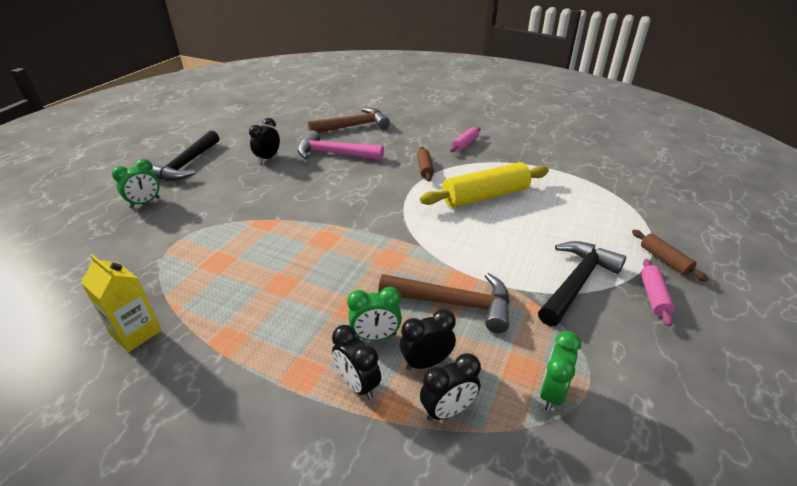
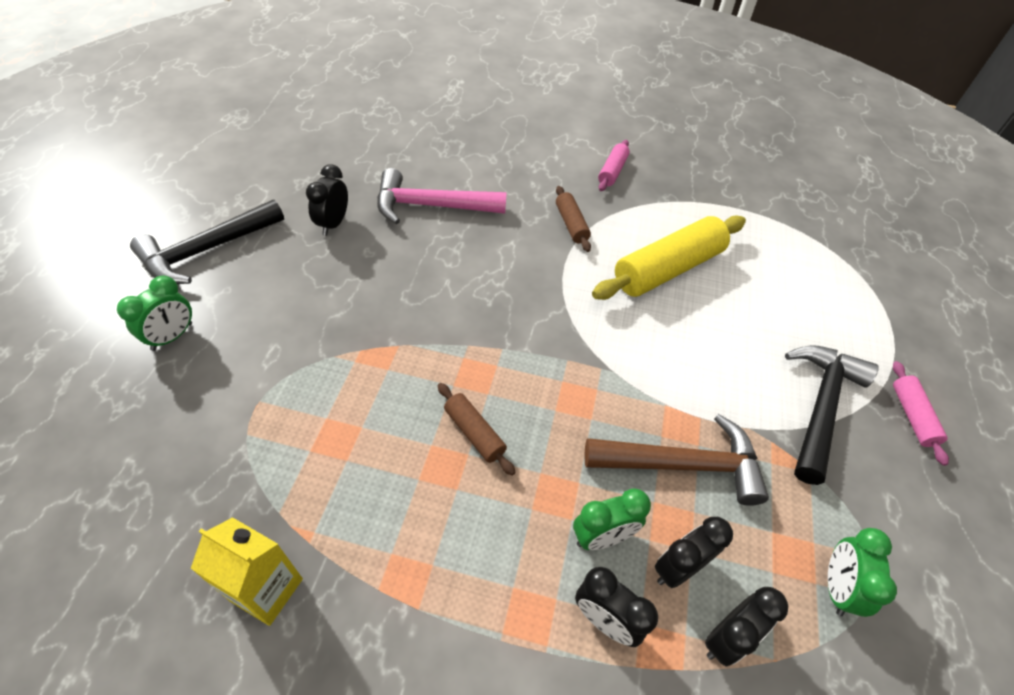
camera: 15 degrees left, 15 degrees up
black hammer [150,130,219,181] -> black hammer turned 45 degrees clockwise [130,200,284,284]
brown hammer [308,108,390,133] -> none
brown rolling pin [632,230,708,282] -> brown rolling pin moved to [438,383,516,476]

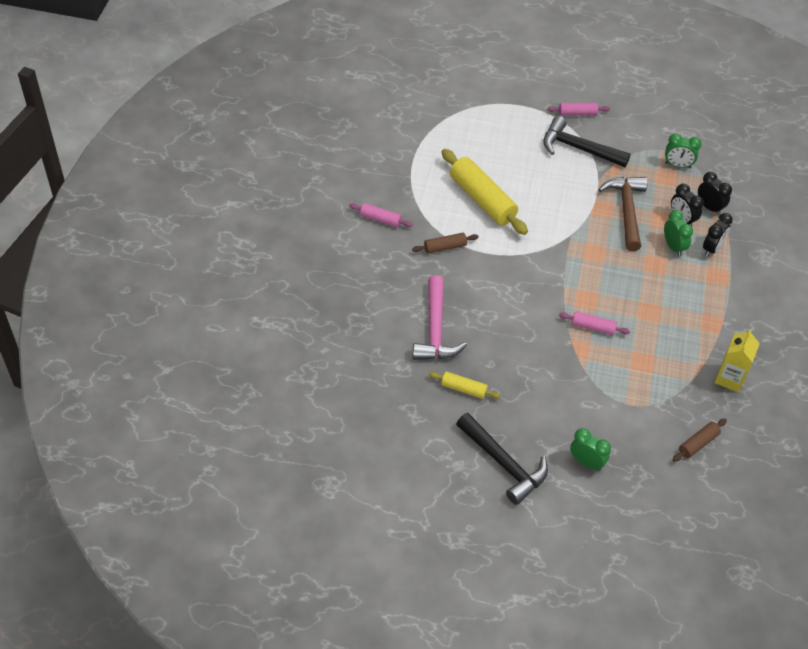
camera: 90 degrees left, 0 degrees up
black clock [306,164,348,236] -> yellow rolling pin [429,371,501,399]
brown rolling pin [438,383,516,476] -> brown rolling pin moved to [673,419,727,462]
none -> pink rolling pin [559,311,630,335]

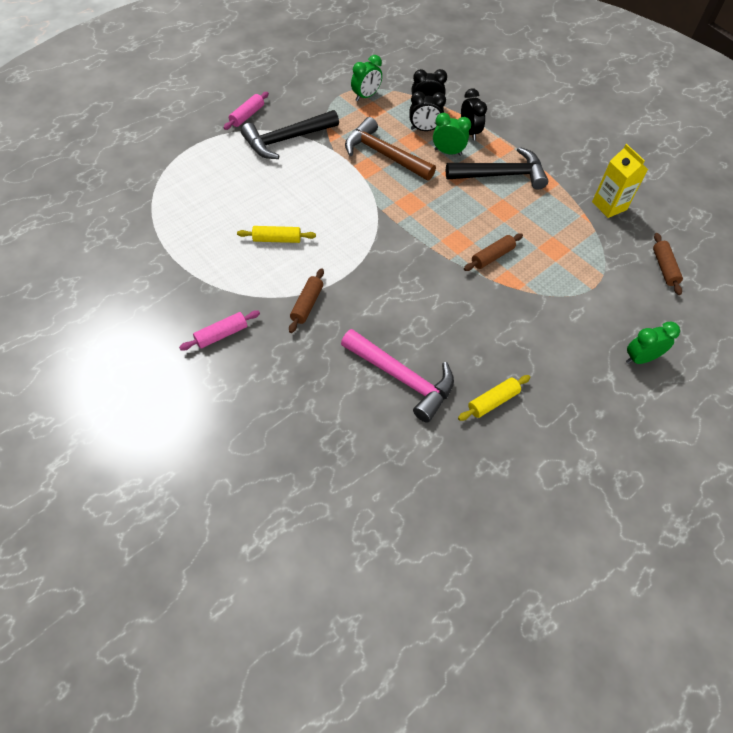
camera: 55 degrees left, 5 degrees up
yellow rolling pin [442,149,528,235] -> yellow rolling pin [237,226,316,243], size x0.50
black hammer [456,413,548,505] -> black hammer moved to [446,147,548,190]
pink rolling pin [559,311,630,335] -> brown rolling pin [464,233,523,271]

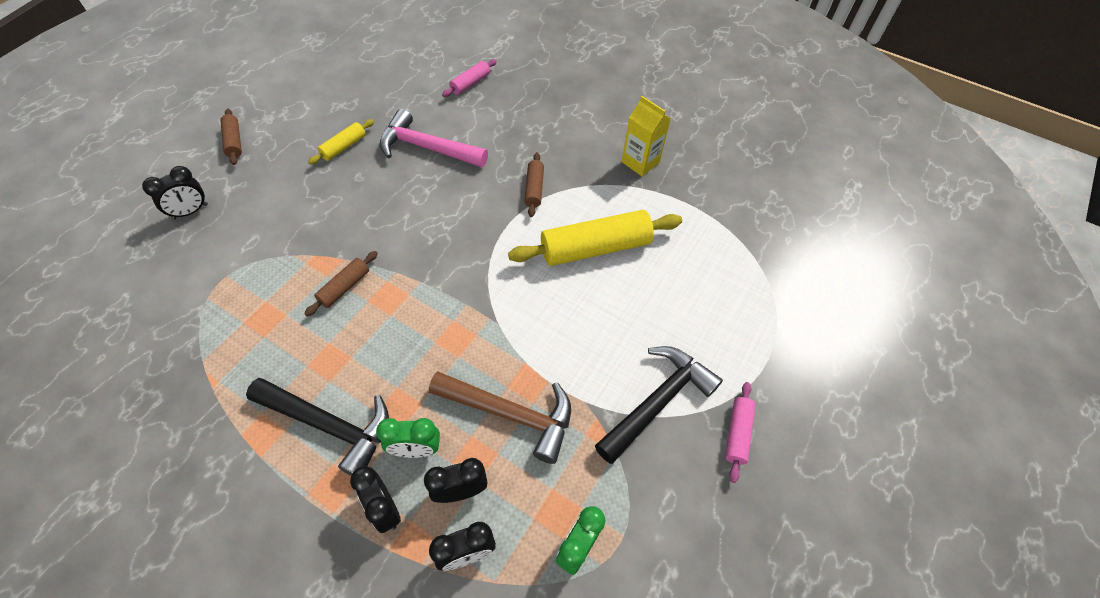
camera: 165 degrees right, 0 degrees up
pink rolling pin [179,310,260,350] -> pink rolling pin moved to [442,59,497,97]
yellow rolling pin [237,226,316,243] -> yellow rolling pin [508,210,682,266], size x2.00
black hammer [446,147,548,190] -> black hammer turned 135 degrees counterclockwise [246,378,389,476]
yellow carton [592,144,648,218] -> yellow carton moved to [621,96,671,176]
green clock [626,321,680,364] -> black clock [142,166,208,220]
brown rolling pin [653,233,683,295] -> brown rolling pin moved to [220,109,242,165]

